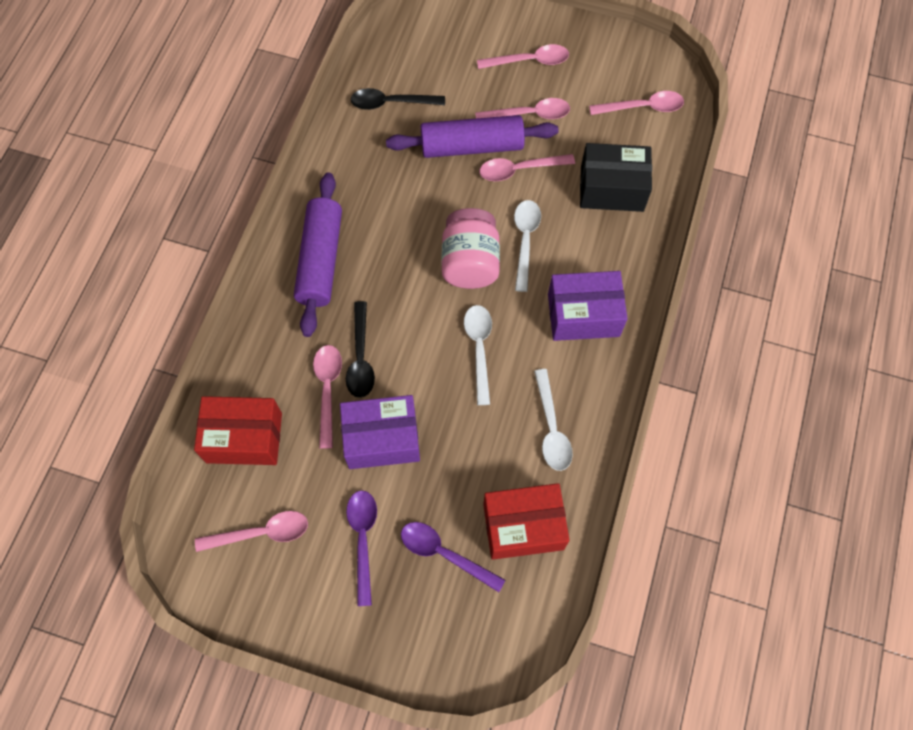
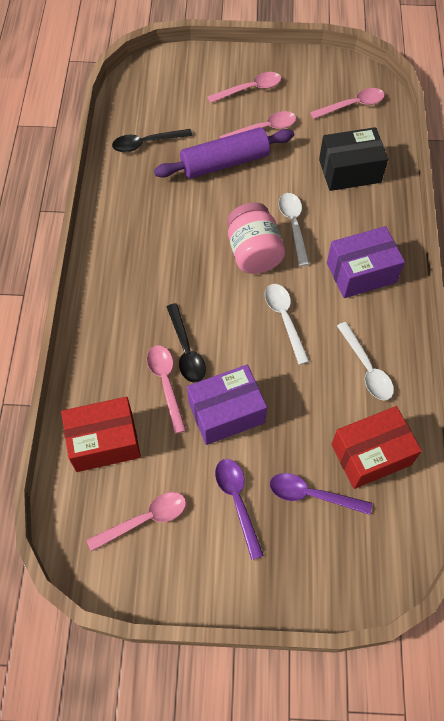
camera: 15 degrees left, 5 degrees down
purple rolling pin [294,172,342,337] -> none
pink spoon [480,154,575,181] -> none

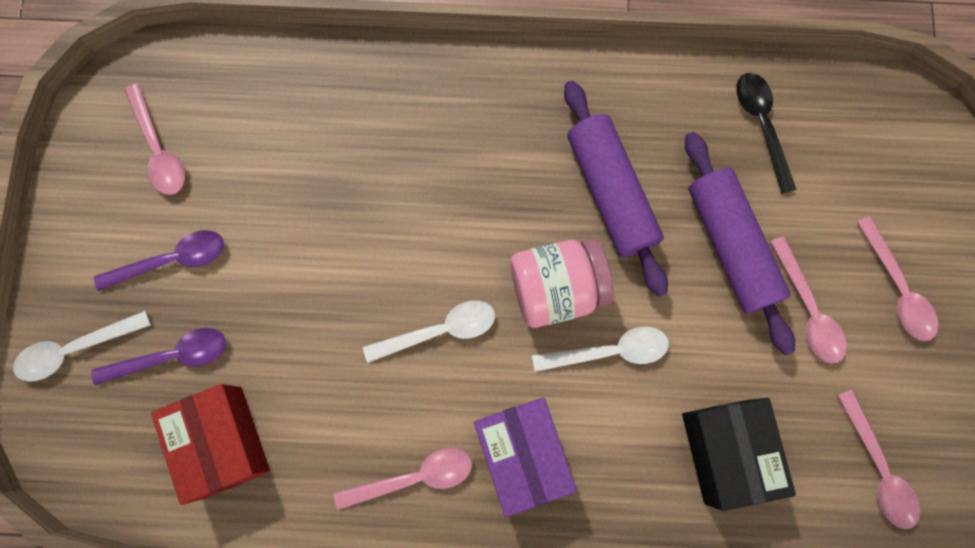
camera: 90 degrees right, 15 degrees up
red box [61,397,141,472] -> none
pink spoon [147,345,186,434] -> pink spoon moved to [334,448,472,510]
black spoon [166,303,206,383] -> none
purple box [187,365,267,445] -> none
purple spoon [270,473,372,515] -> purple spoon turned 60 degrees clockwise [91,328,226,385]
white spoon [337,322,394,400] -> white spoon moved to [13,310,151,382]
none -> purple rolling pin [564,80,668,297]

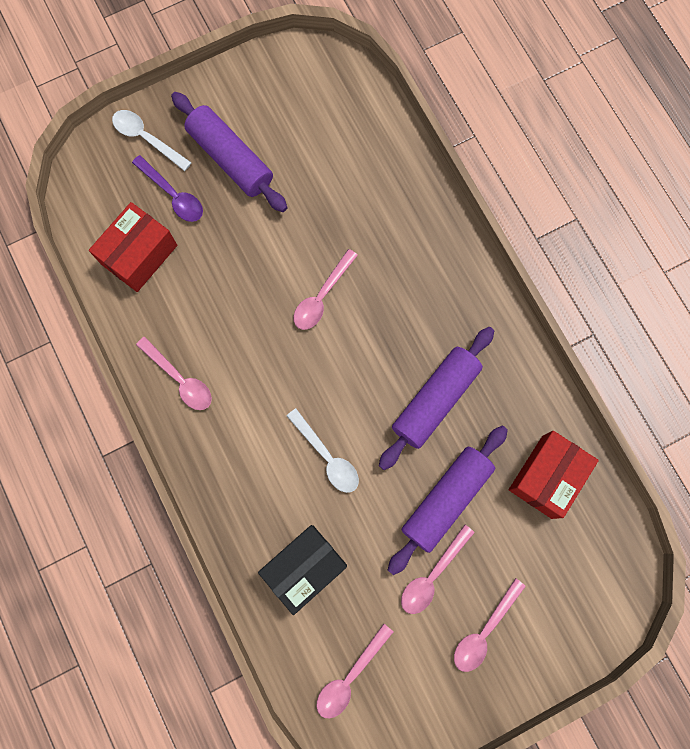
camera: 60 degrees right, 0 degrees up
purple spoon [94,230,224,291] -> purple rolling pin [171,92,287,212]
pink spoon [125,83,185,195] -> pink spoon moved to [294,249,358,330]
white spoon [363,301,495,363] -> none
purple box [474,398,577,517] -> none
pink jar [511,239,613,328] -> none
black spoon [736,73,797,194] -> red box [509,431,599,519]

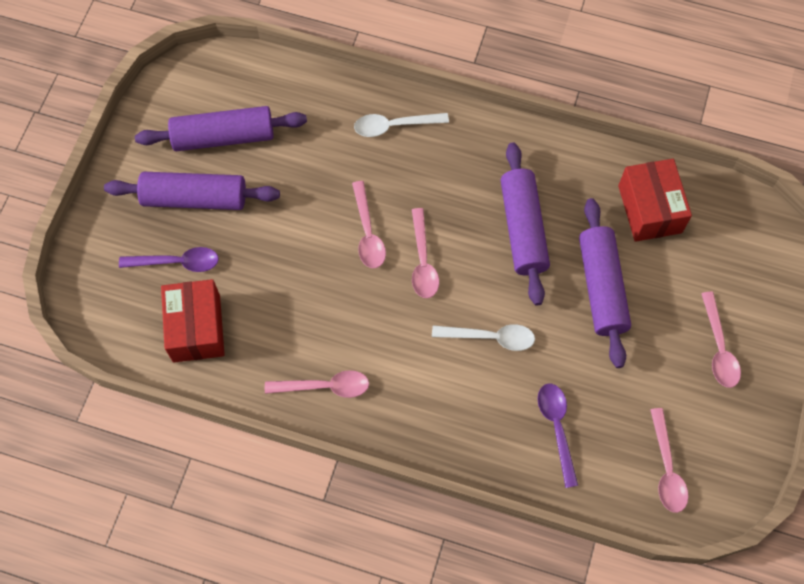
camera: 45 degrees left, 10 degrees down
white spoon [112,110,192,171] -> white spoon moved to [354,113,449,137]
black box [258,525,347,615] -> purple spoon [538,384,578,488]
pink spoon [401,525,475,614] -> pink spoon moved to [412,208,439,298]
none -> purple rolling pin [135,106,307,151]

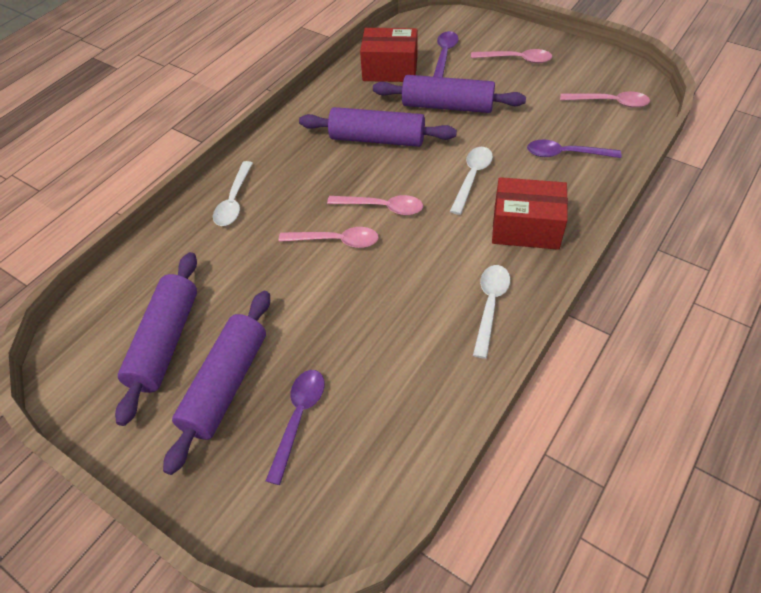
camera: 70 degrees left, 15 degrees down
red box [161,279,225,362] -> red box moved to [492,177,568,250]
pink spoon [265,370,369,398] -> white spoon [473,265,510,359]
none -> purple spoon [433,31,459,77]

